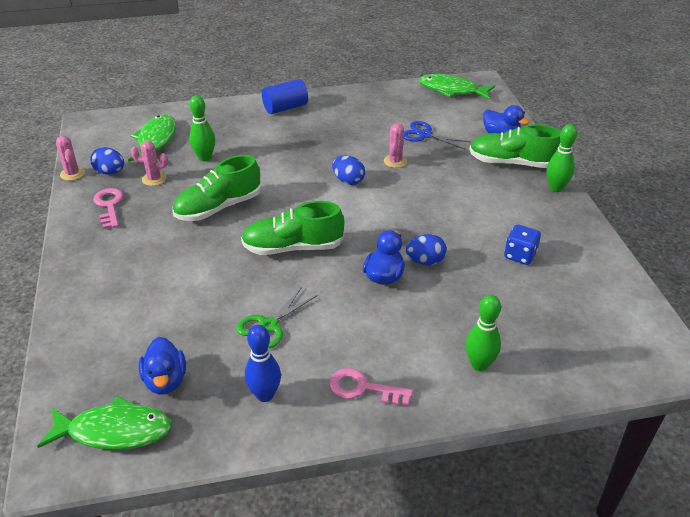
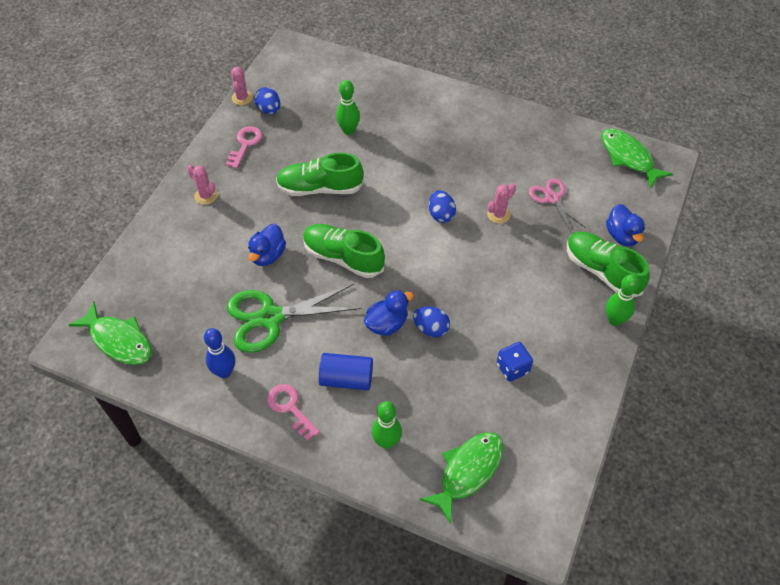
camera: 35 degrees right, 15 degrees up
green fish [128,114,176,161] -> green fish moved to [420,432,504,524]
pink cactus [130,141,168,186] -> pink cactus moved to [187,165,218,205]
blue duck [139,337,186,394] -> blue duck moved to [248,224,286,266]
green scissors [236,287,317,349] -> green scissors [227,284,362,353], size x1.73
blue cylinder [262,79,308,114] -> blue cylinder moved to [319,353,373,390]
blue scissors [404,121,470,149] -> pink scissors [529,178,586,234]

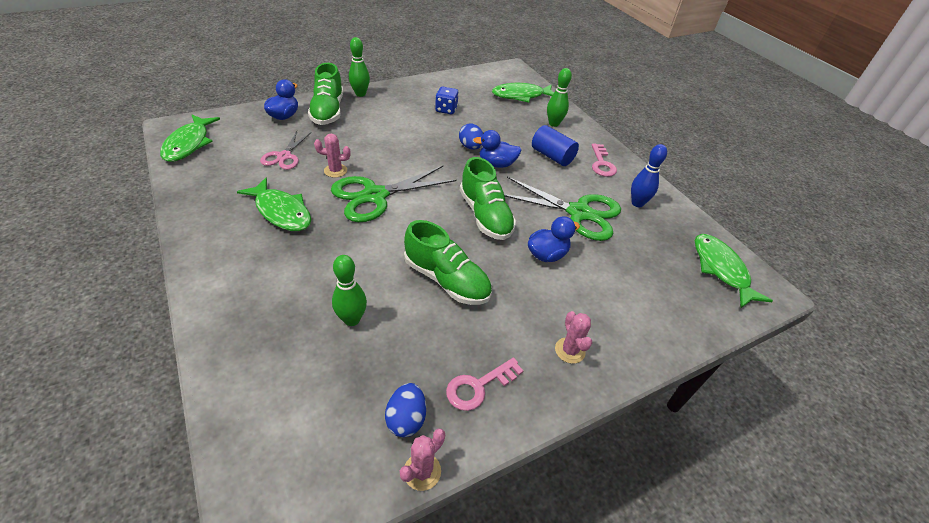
camera: 145 degrees left, 10 degrees down
blue egg [429,190,456,223] -> green scissors [331,166,457,222]
none -> green fish [237,178,311,231]

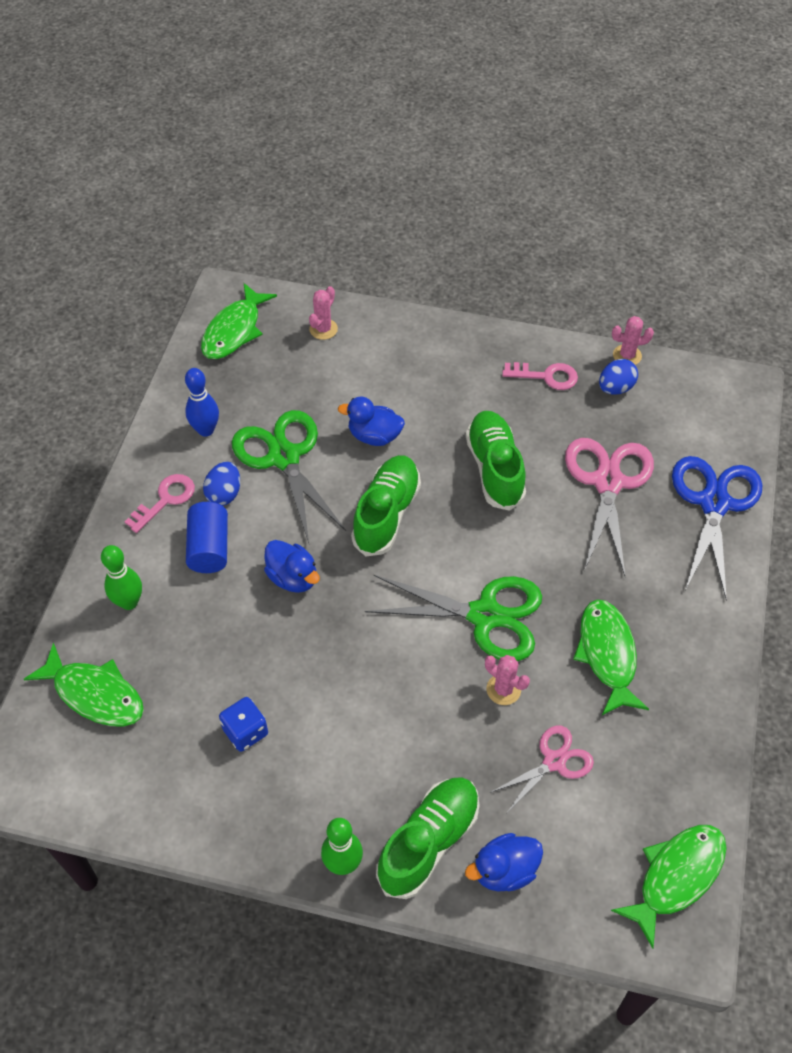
camera: 135 degrees left, 10 degrees up
green bowling pin [332,255,367,326] -> pink scissors [565,438,654,576]
blue egg [459,124,483,150] -> blue egg moved to [203,462,240,506]
pink cactus [555,311,592,364] -> pink cactus moved to [309,286,338,340]
none -> blue scissors [672,456,762,600]

